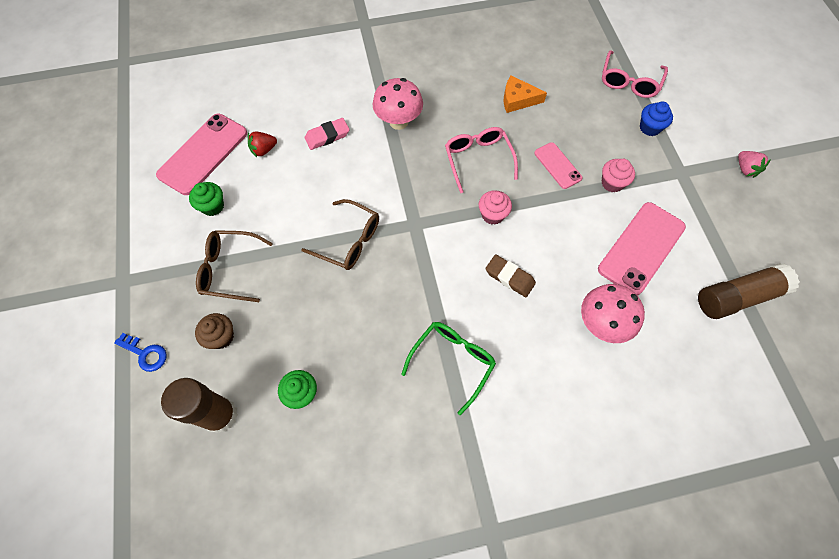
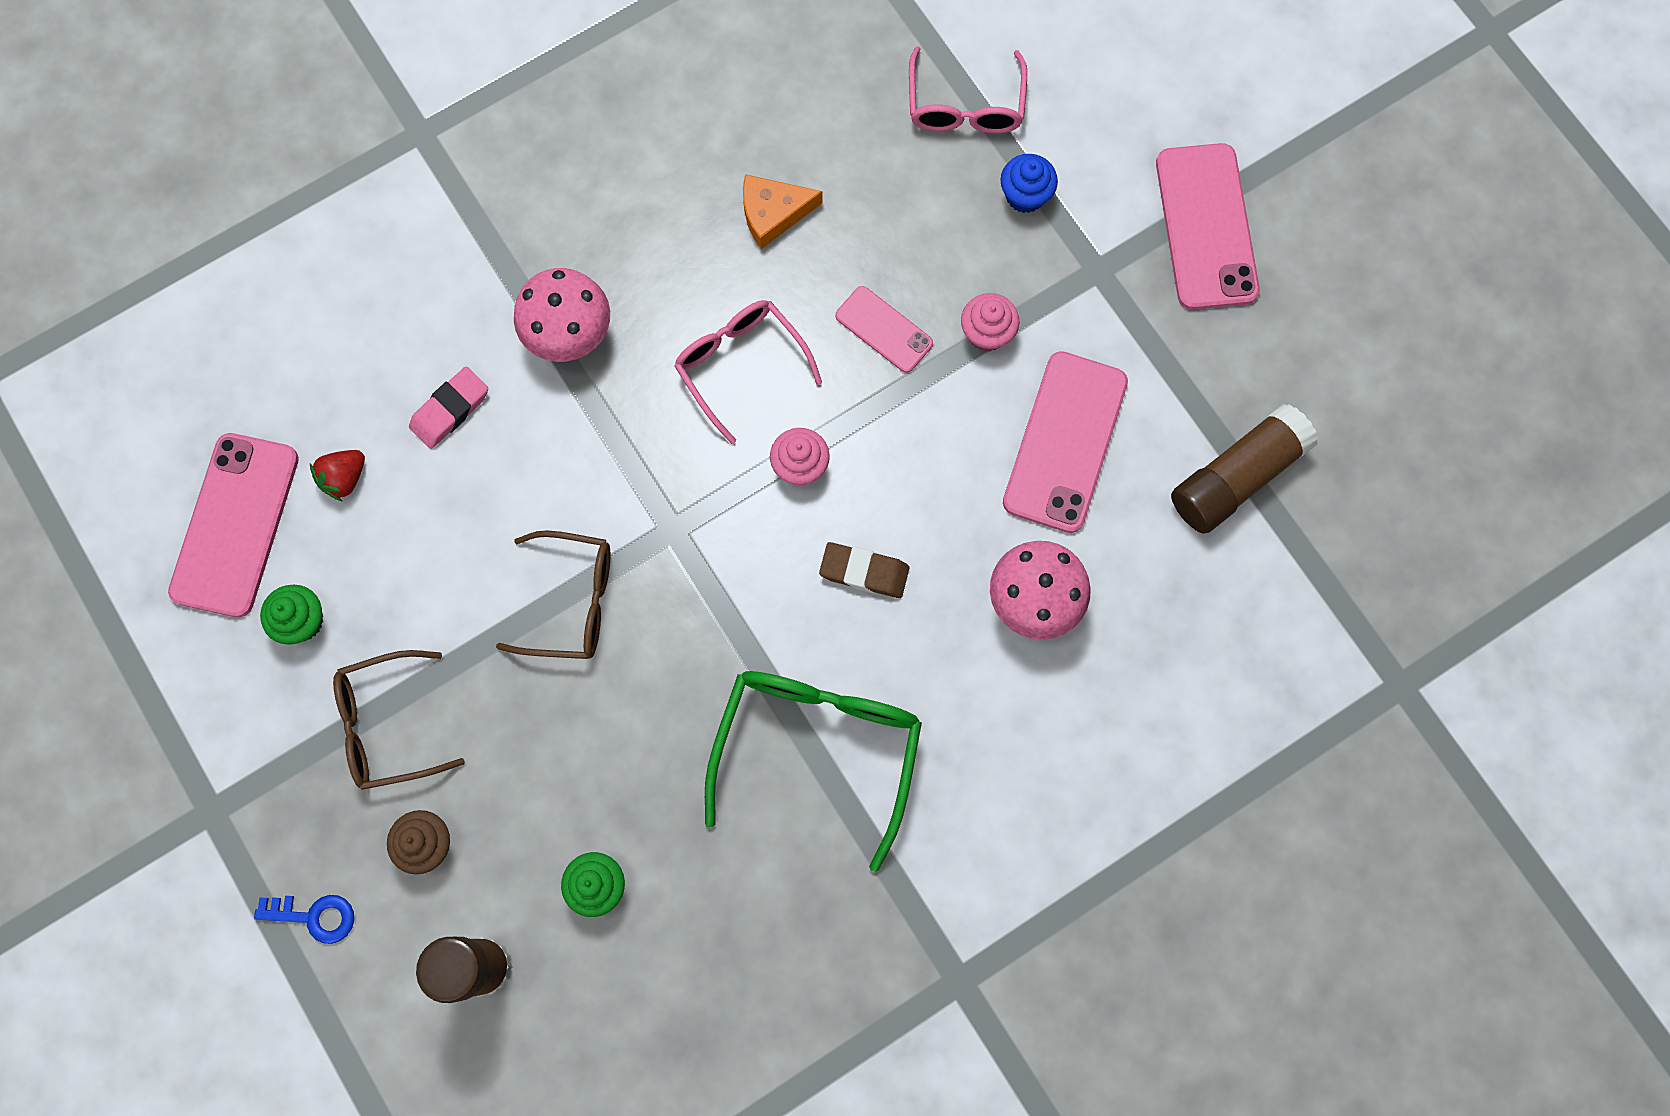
camera: 20 degrees left, 10 degrees up
green glasses [401,322,496,415] -> green glasses [705,671,922,872], size x1.51
pink strawberry [738,151,771,178] -> pink phone [1156,143,1260,310]

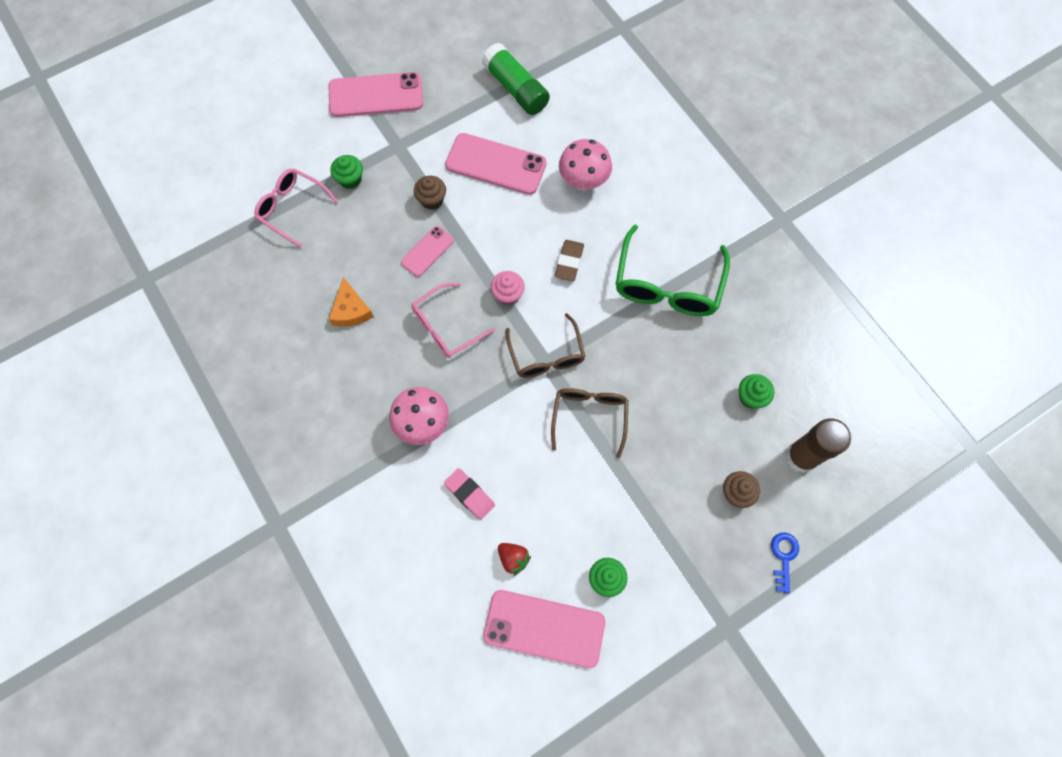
camera: 90 degrees left, 5 degrees down
brown glasses [333,650,465,790] -> brown glasses moved to [506,313,586,378]
green glasses [705,671,922,872] -> green glasses turned 90 degrees counterclockwise [616,225,730,316]
pink glasses [909,46,1027,134] -> pink glasses turned 150 degrees counterclockwise [254,169,338,248]
pink cupcake [961,293,1020,352] -> brown cupcake [414,176,446,210]
blue cupcake [1000,154,1058,213] -> green cupcake [330,155,363,189]
brown glue stick [1171,404,1319,534] -> green glue stick [482,43,550,115]

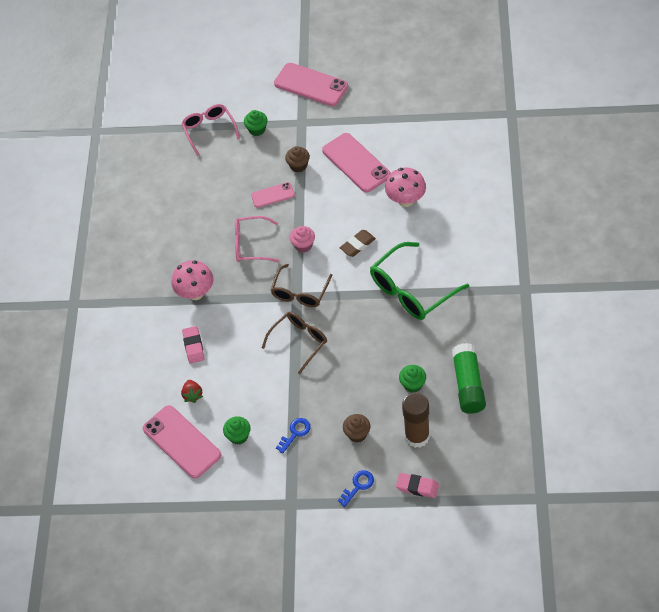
camera: 40 degrees right, 15 degrees down
orange cheese [329,277,374,327] -> none
green glue stick [482,43,550,115] -> green glue stick moved to [452,343,486,414]
none -> blue key [276,418,311,454]
none -> pink eraser [396,473,439,498]

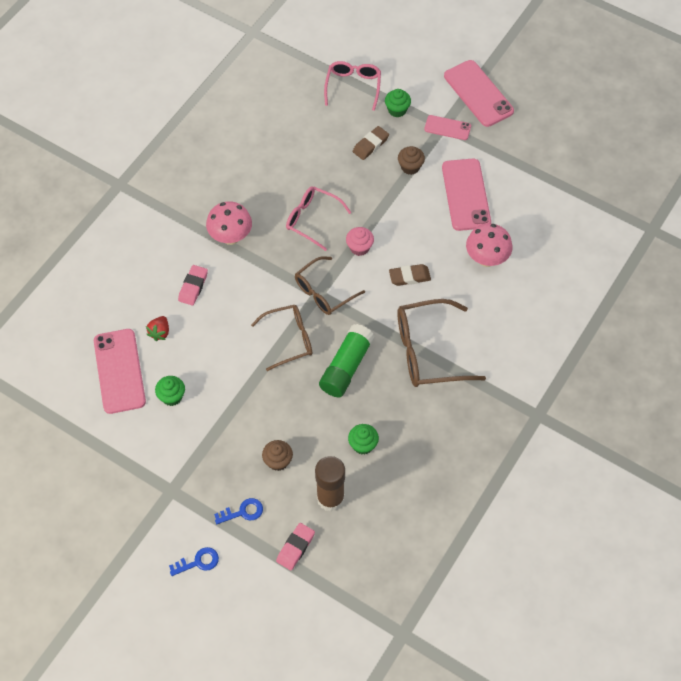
camera: 25 degrees right, 5 degrees up
pink phone [251,182,295,208] -> pink phone moved to [424,115,471,140]
blue key [276,418,311,454] -> blue key moved to [169,547,219,576]
green glasses [370,242,469,320] -> brown glasses [397,299,486,387]
pink eraser [396,473,439,498] -> pink eraser turned 75 degrees clockwise [276,523,315,570]
green glue stick [452,343,486,414] -> green glue stick moved to [319,324,375,397]
none -> brown eraser [353,126,389,160]

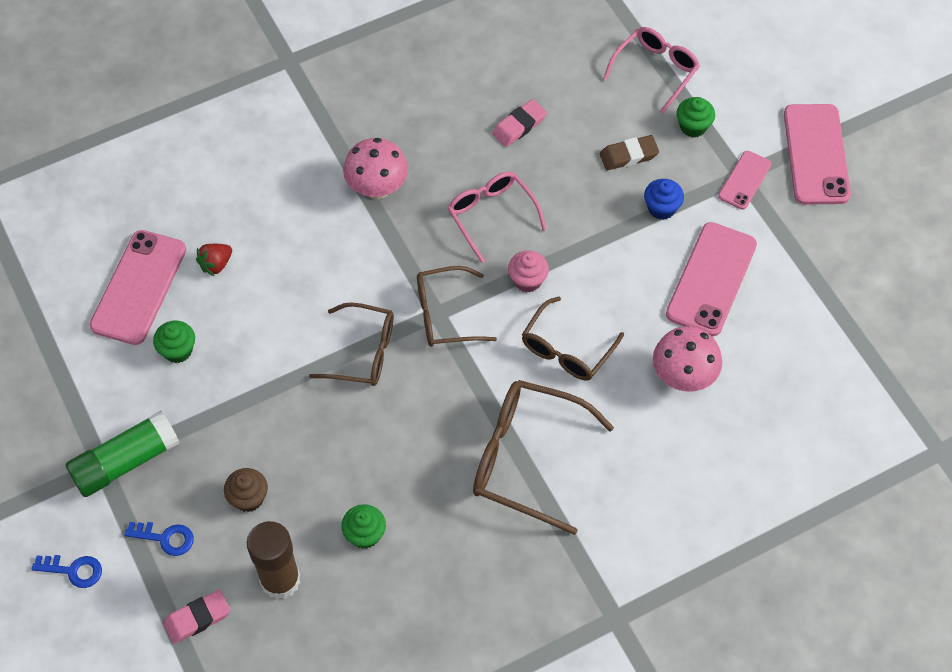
camera: 30 degrees right, 0 degrees up
pink eraser [178,265,208,305] -> pink eraser moved to [492,99,547,147]
green glue stick [319,324,375,397] -> green glue stick moved to [66,411,180,497]
brown eraser [389,264,431,286] -> brown glasses [522,297,624,381]
brown cupcake [398,146,425,175] -> blue cupcake [644,179,684,220]
pink phone [424,115,471,140] -> pink phone turned 75 degrees clockwise [718,151,772,209]

